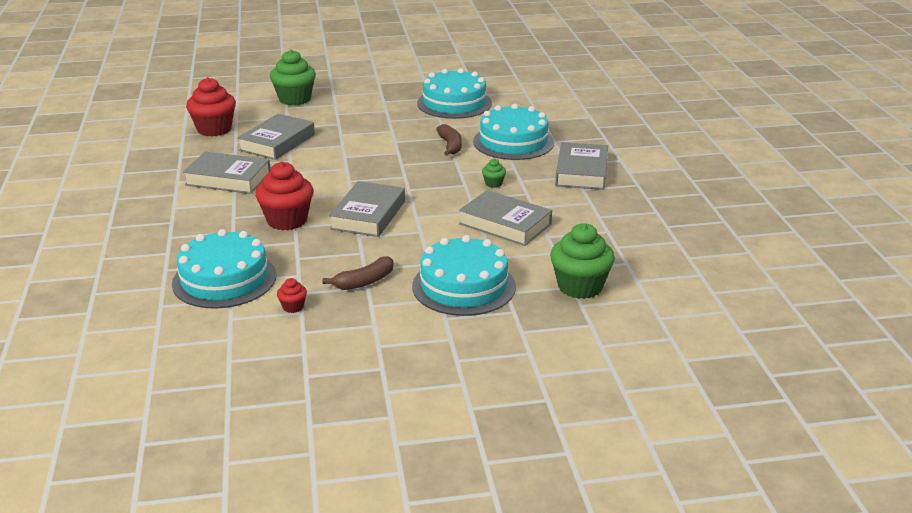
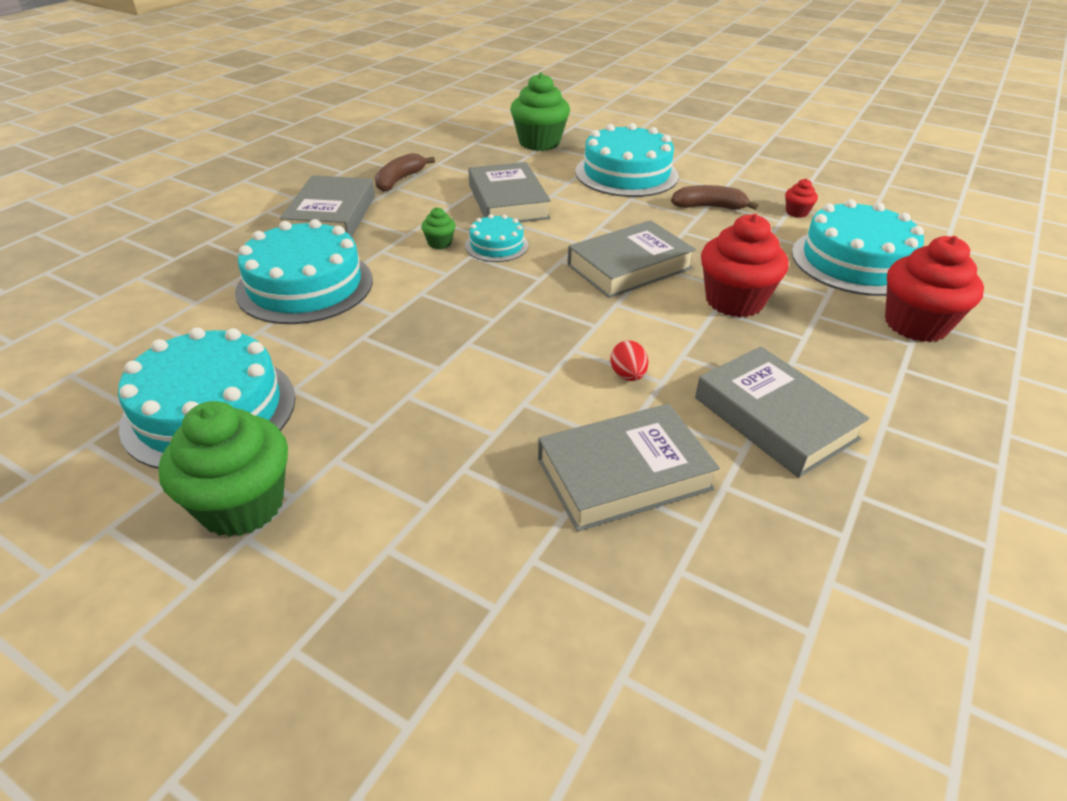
camera: 140 degrees left, 10 degrees up
red cupcake [186,77,236,137] -> red cupcake moved to [885,236,984,342]
green cupcake [270,50,316,106] -> green cupcake moved to [158,401,288,537]
brown banana [436,124,462,156] -> brown banana moved to [375,153,435,192]
grey book [555,142,608,190] -> grey book turned 45 degrees counterclockwise [280,175,375,237]
none -> turquoise cake [465,214,529,262]
none -> red egg [611,340,649,381]

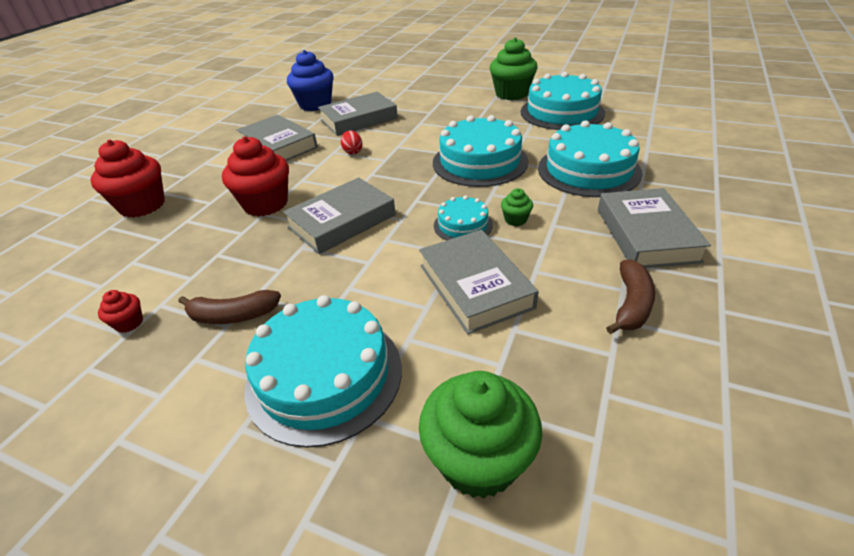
camera: 175 degrees right, 0 degrees up
turquoise cake [792,199,924,296] -> turquoise cake moved to [433,115,529,187]
none -> blue cupcake [287,50,334,111]

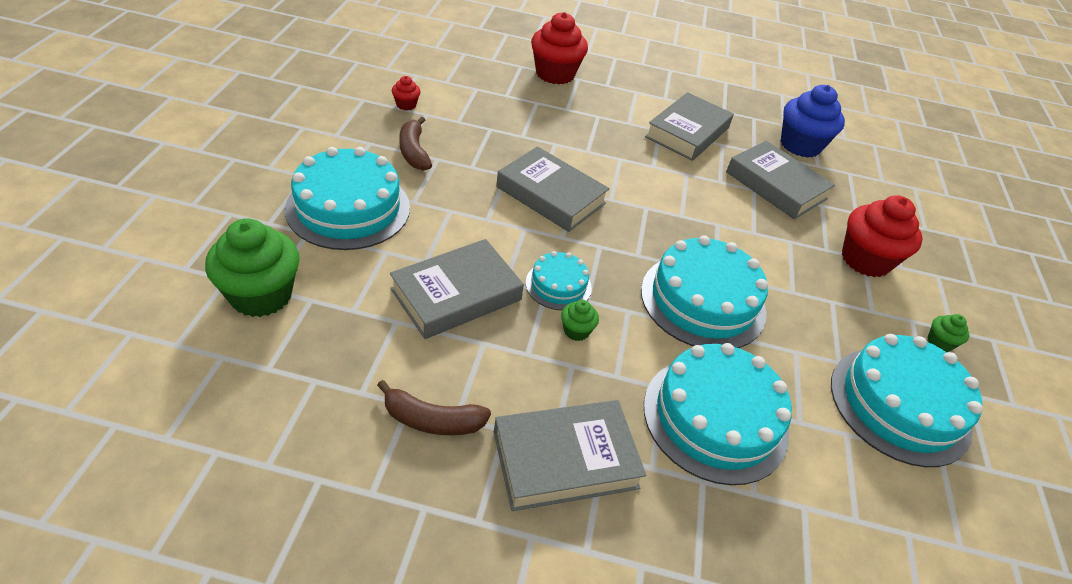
camera: 70 degrees right, 5 degrees up
red cupcake [222,136,289,216] -> red cupcake moved to [842,195,923,277]
red egg [341,131,362,154] -> none
green cupcake [490,37,538,100] -> green cupcake [927,314,970,352], size x0.45

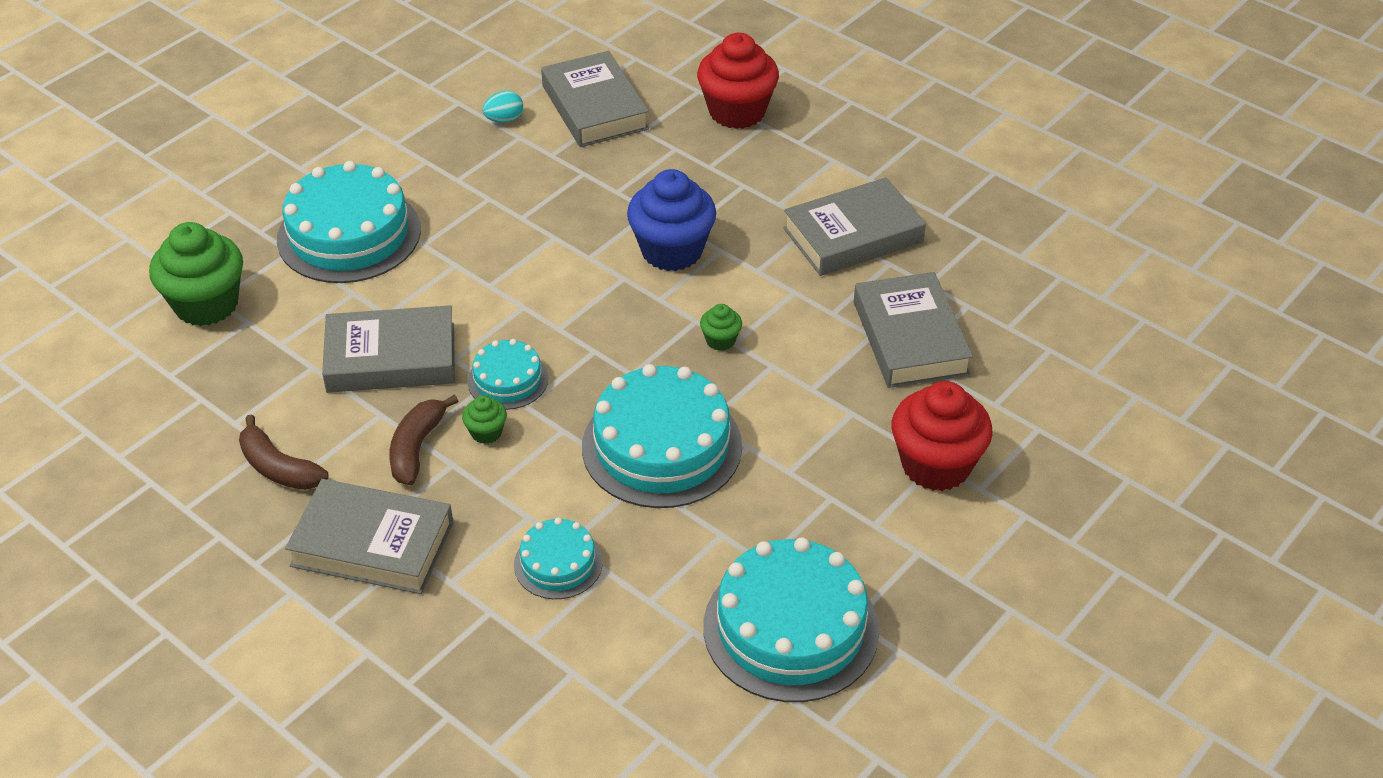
camera: 35 degrees right, 0 degrees up
red cupcake [392,76,421,111] -> turquoise egg [482,91,523,123]
brown banana [399,116,432,171] -> brown banana moved to [389,395,458,485]
grey book [496,146,610,232] -> grey book moved to [541,51,649,147]
turquoise cake [644,343,792,485] -> turquoise cake [514,518,603,599], size x0.52
blue cupcake [781,85,845,158] -> blue cupcake moved to [627,169,716,271]
green cupcake [927,314,970,352] -> green cupcake moved to [700,304,742,351]

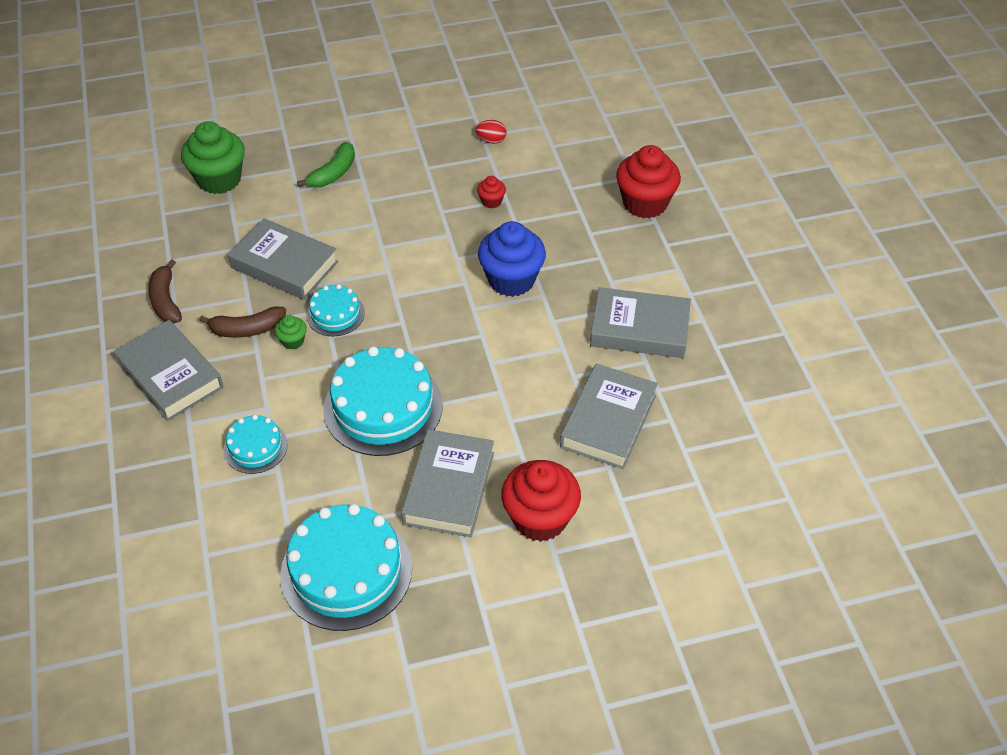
camera: 35 degrees right, 5 degrees up
turquoise cake [277,161,421,283] -> green banana [297,142,355,188]
brown banana [389,395,458,485] -> brown banana turned 150 degrees counterclockwise [199,306,286,338]
turquoise egg [482,91,523,123] -> red egg [476,120,507,144]
grey book [541,51,649,147] -> grey book moved to [401,429,494,537]
green cupcake [700,304,742,351] -> none
none -> red cupcake [477,176,506,208]

